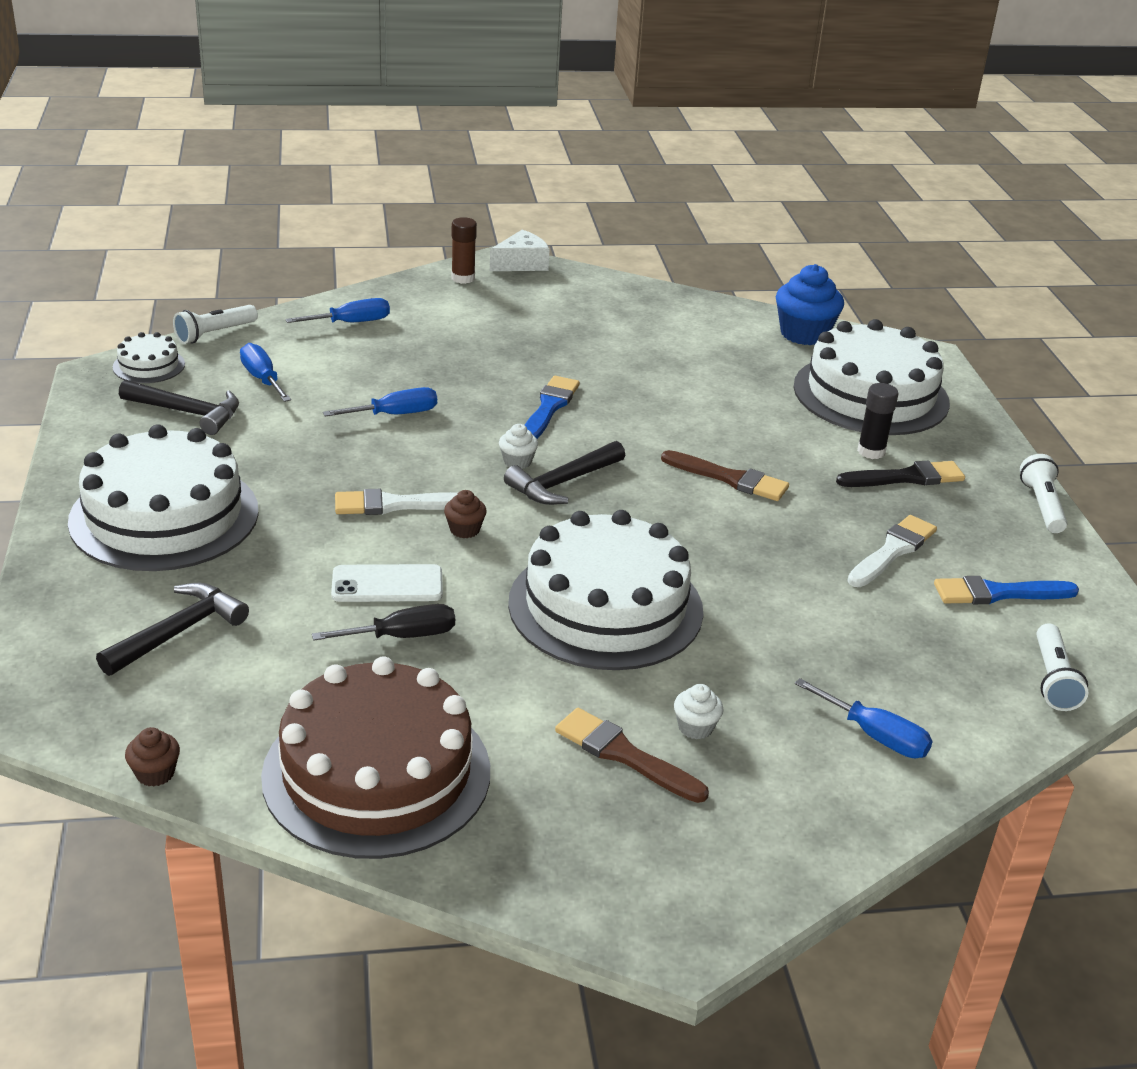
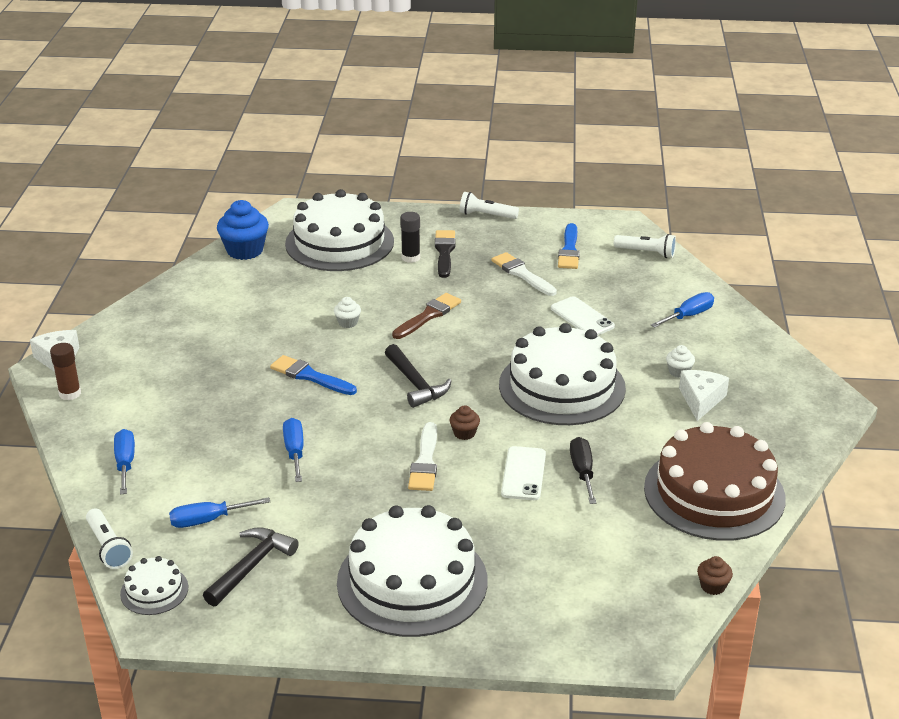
camera: 75 degrees left, 0 degrees up
black hammer [96,583,249,676] -> none
white cupcake [499,424,538,469] -> white cupcake moved to [334,297,361,328]
brown brush [555,708,709,803] -> white cheese [679,370,729,421]
none -> white phone [551,296,615,336]

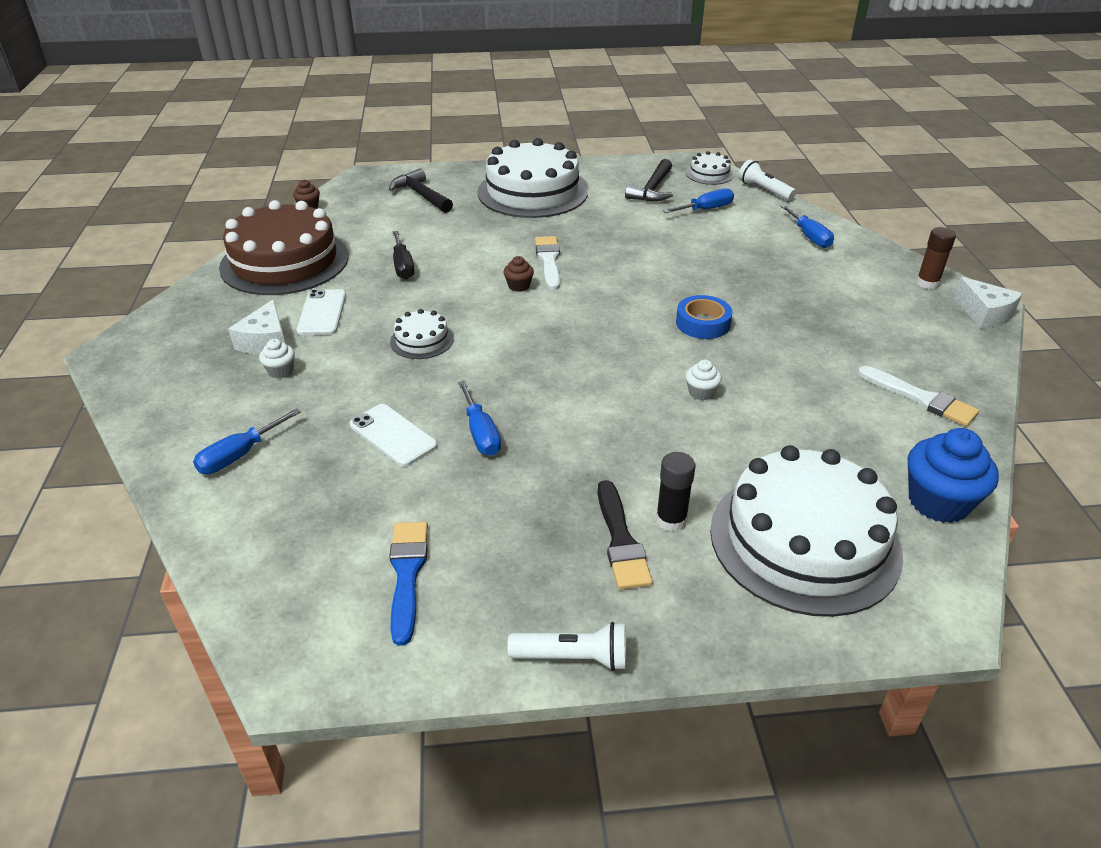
camera: 170 degrees right, 5 degrees up
blue brush [270,355,357,395] -> blue tape [676,295,732,339]
blue screwdriver [283,418,304,482] -> blue screwdriver moved to [458,381,501,456]
black hammer [385,344,452,408] -> black hammer moved to [389,168,453,213]
brown brush [392,293,461,339] -> none
white brush [492,252,557,296] -> white brush moved to [858,366,979,426]
white cake [499,323,626,425] -> white cake [390,309,454,359], size x0.44
white phone [501,446,546,500] -> white phone moved to [296,289,346,335]
white flashlight [614,234,676,258] -> none

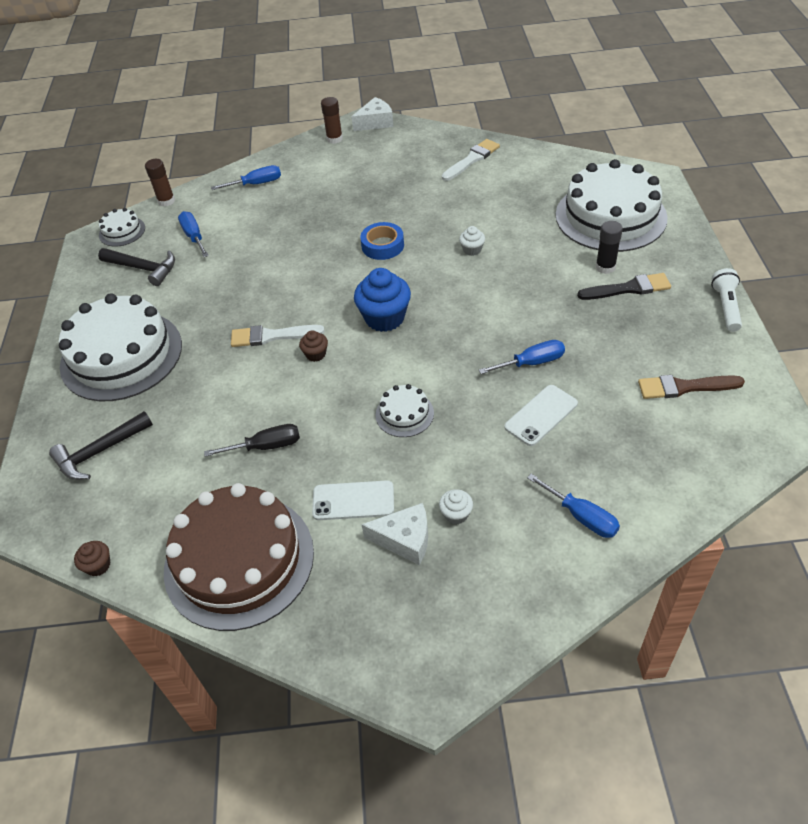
camera: 85 degrees left, 10 degrees up
blue brush [389,522,428,646] -> brown brush [638,375,745,399]
white flashlight [738,160,796,201] -> brown glue stick [145,159,175,207]
blue cupcake [908,428,999,523] -> blue cupcake moved to [354,268,411,332]

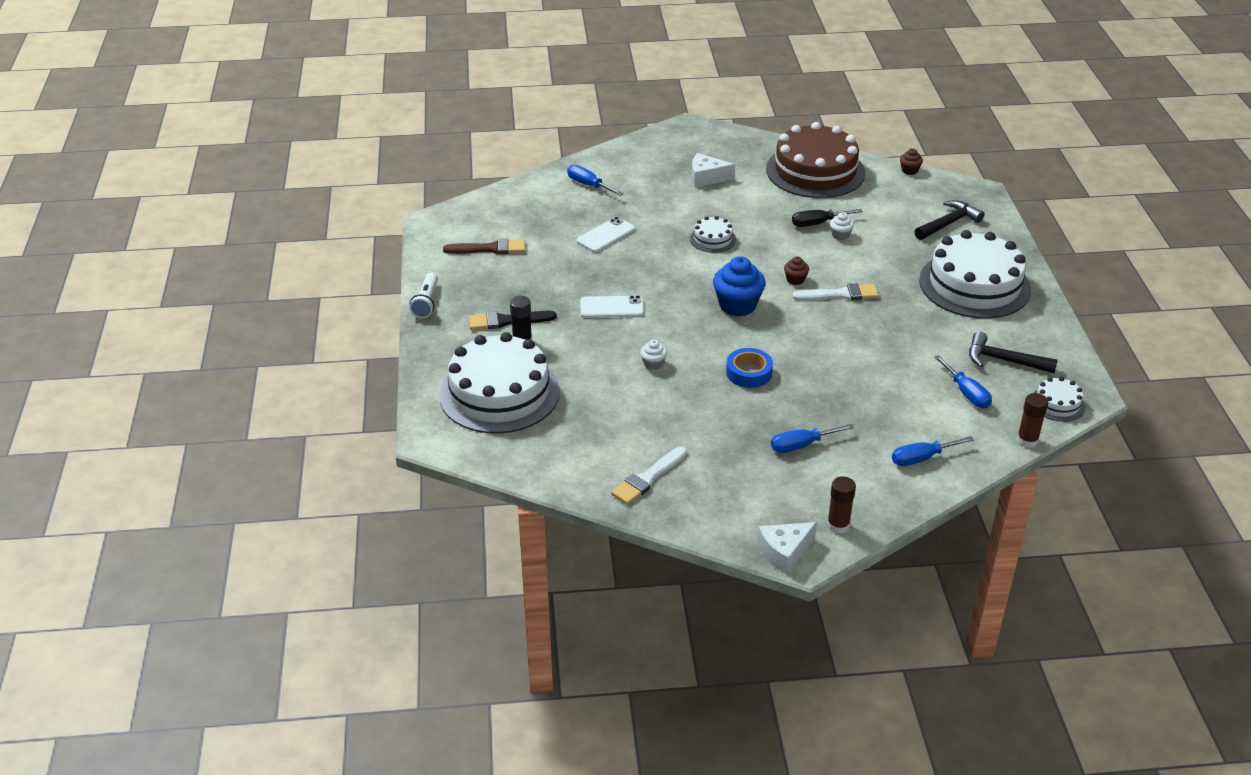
camera: 175 degrees right, 10 degrees down
white phone [312,480,394,520] -> white phone moved to [580,295,644,318]
white cupcake [439,489,473,525] -> white cupcake moved to [830,212,854,240]
blue screwdriver [479,340,565,374] -> blue screwdriver moved to [771,424,854,453]

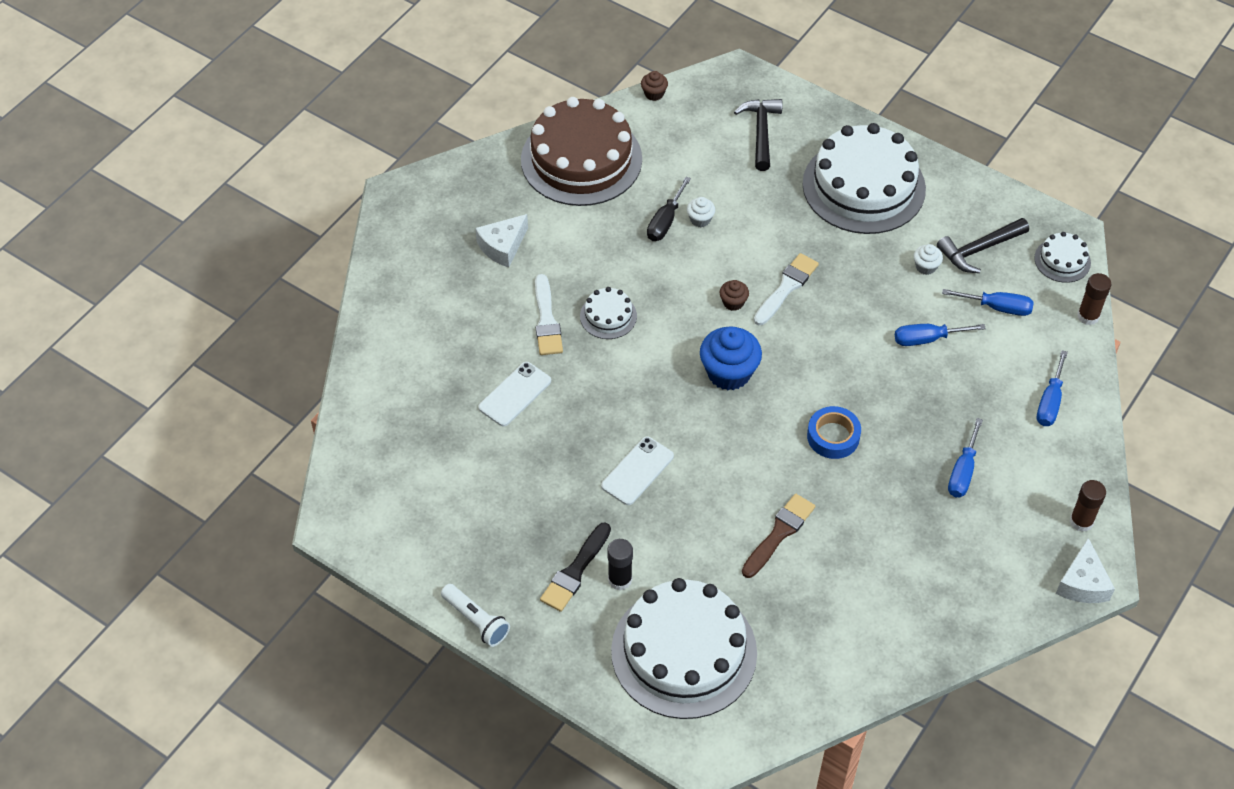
camera: 50 degrees left, 15 degrees up
brown brush [443,238,525,254] -> brown brush moved to [742,494,815,578]
blue screwdriver [567,165,623,196] -> blue screwdriver moved to [895,324,986,346]
white phone [577,217,635,253] -> white phone turned 45 degrees clockwise [479,362,551,426]
white brush [611,446,687,505] -> white brush moved to [535,274,563,355]
white cupcake [640,340,667,370] -> white cupcake moved to [914,244,943,275]

